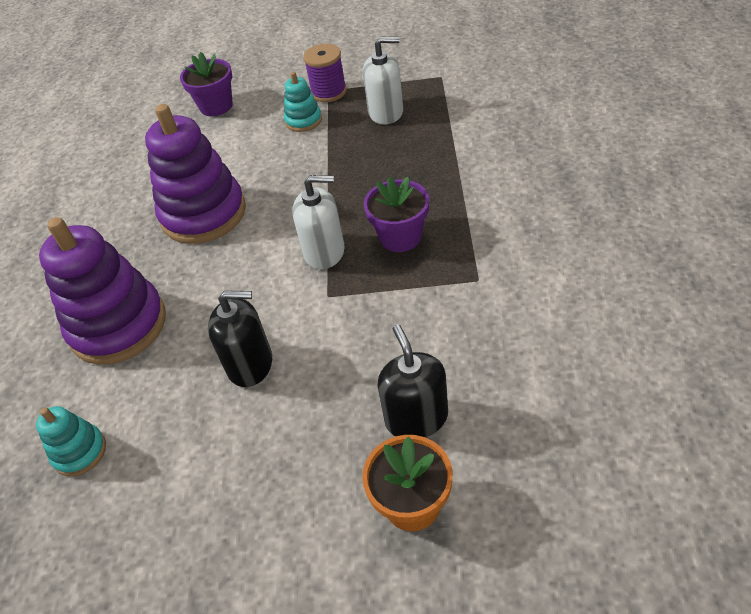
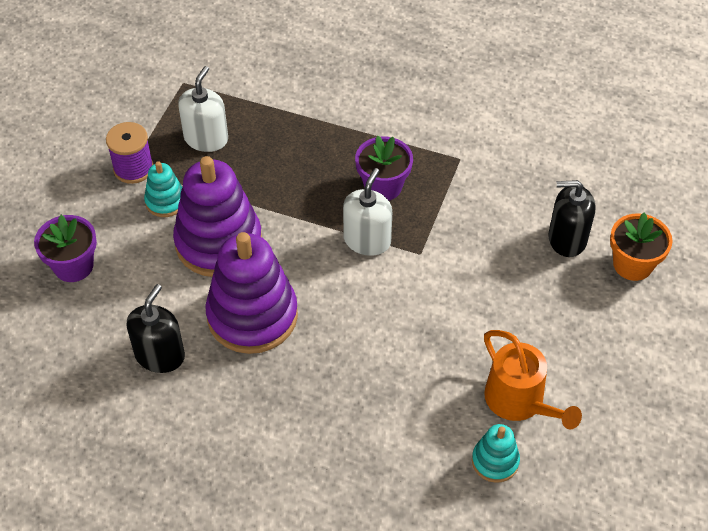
camera: 75 degrees left, 5 degrees up
purple stacking toy [39,217,166,365] -> purple stacking toy moved to [173,156,262,277]
black soap dispenser [208,291,272,387] -> black soap dispenser moved to [126,284,185,373]
none -> orange watering can [484,330,582,429]

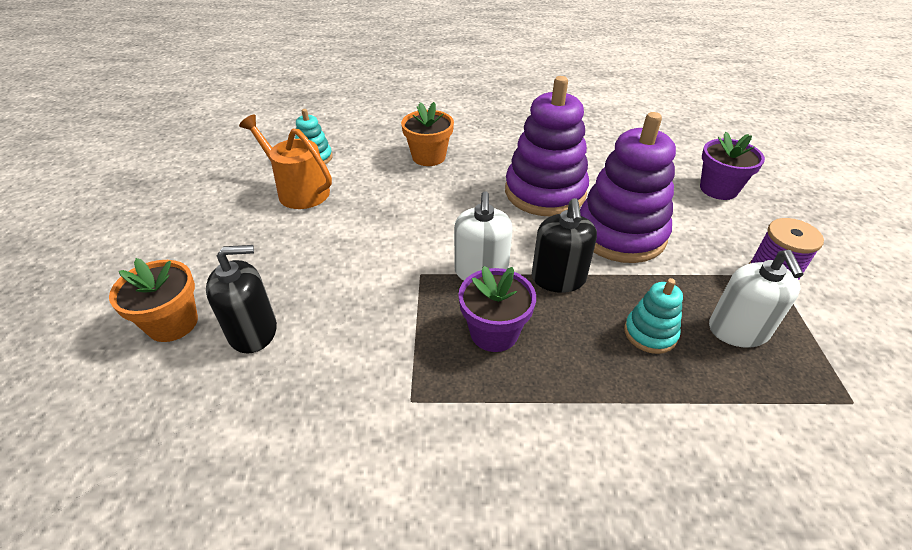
camera: 160 degrees right, 10 degrees down
black soap dispenser [126,284,185,373] -> black soap dispenser moved to [532,198,597,293]
turquoise stacking toy [144,161,182,217] -> turquoise stacking toy moved to [624,278,683,354]
none -> orange flower pot [401,102,454,166]

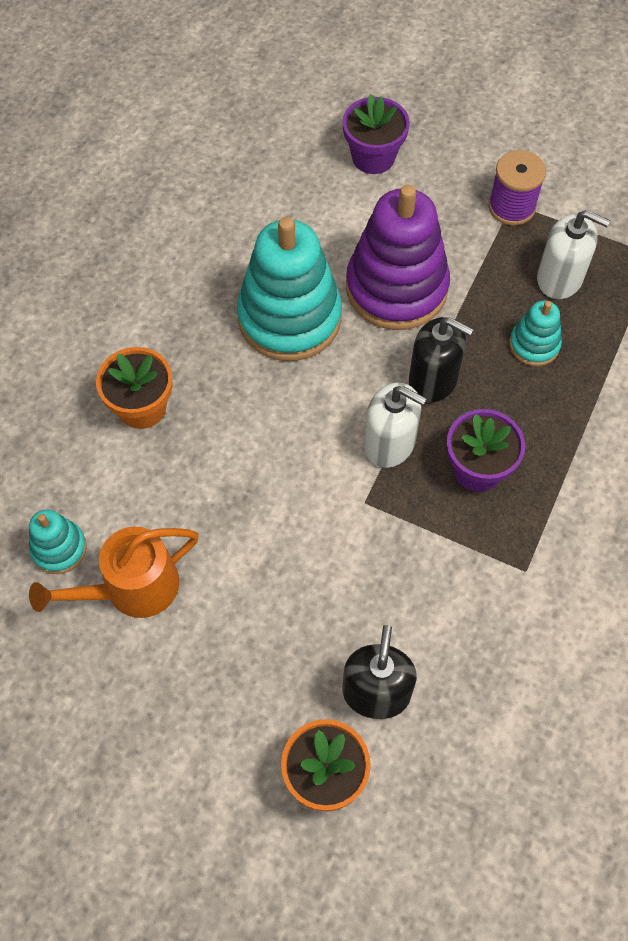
camera: 65 degrees left, 20 degrees up
purple stacking toy [505,76,589,216] -> turquoise stacking toy [237,217,342,361]

